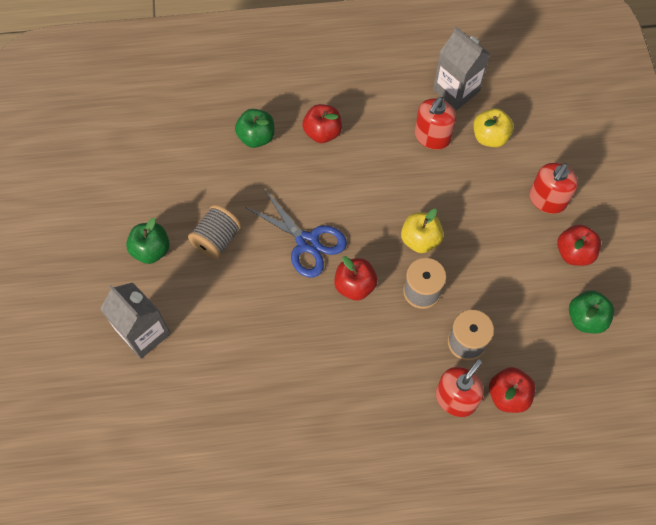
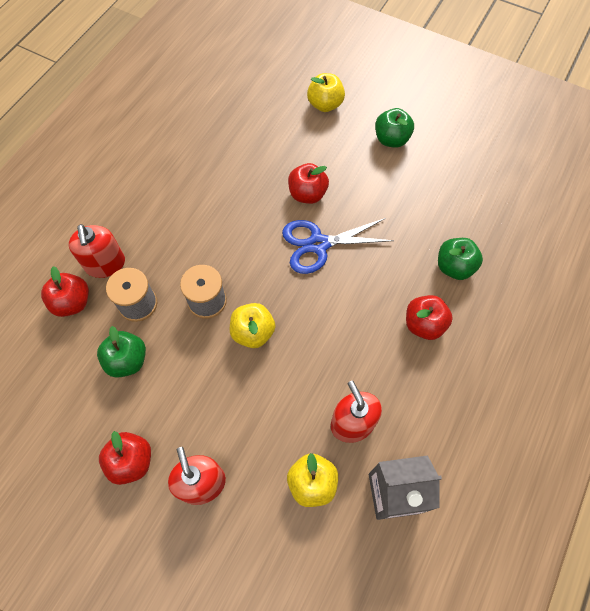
camera: 125 degrees right, 0 degrees up
grey carton [100,283,171,359] -> yellow apple [307,73,345,112]
grey spool [188,205,242,259] -> none
red apple [334,256,378,301] -> red apple moved to [288,163,329,204]
green apple [569,290,615,334] -> green apple moved to [97,326,146,378]

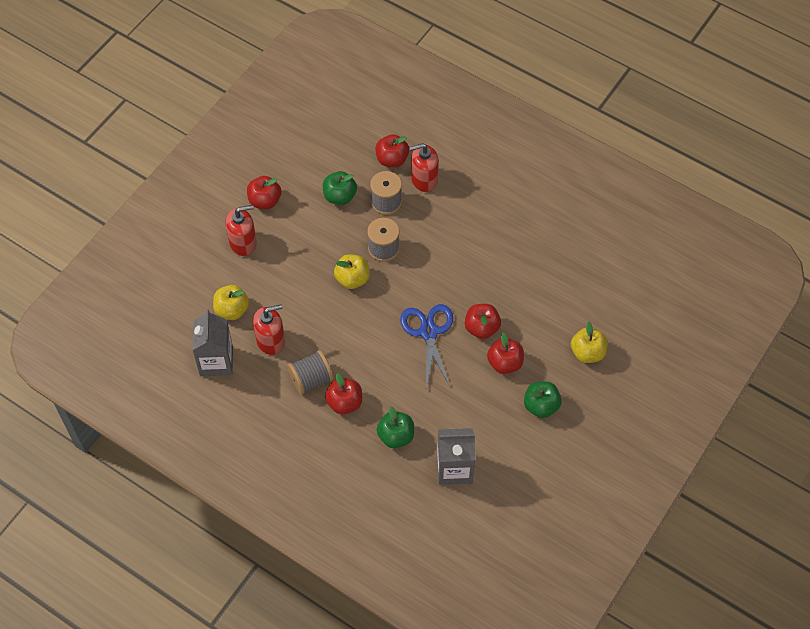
camera: 95 degrees right, 5 degrees down
none -> grey spool [287,351,333,395]
none -> grey carton [437,428,475,485]
none -> red apple [487,333,524,374]

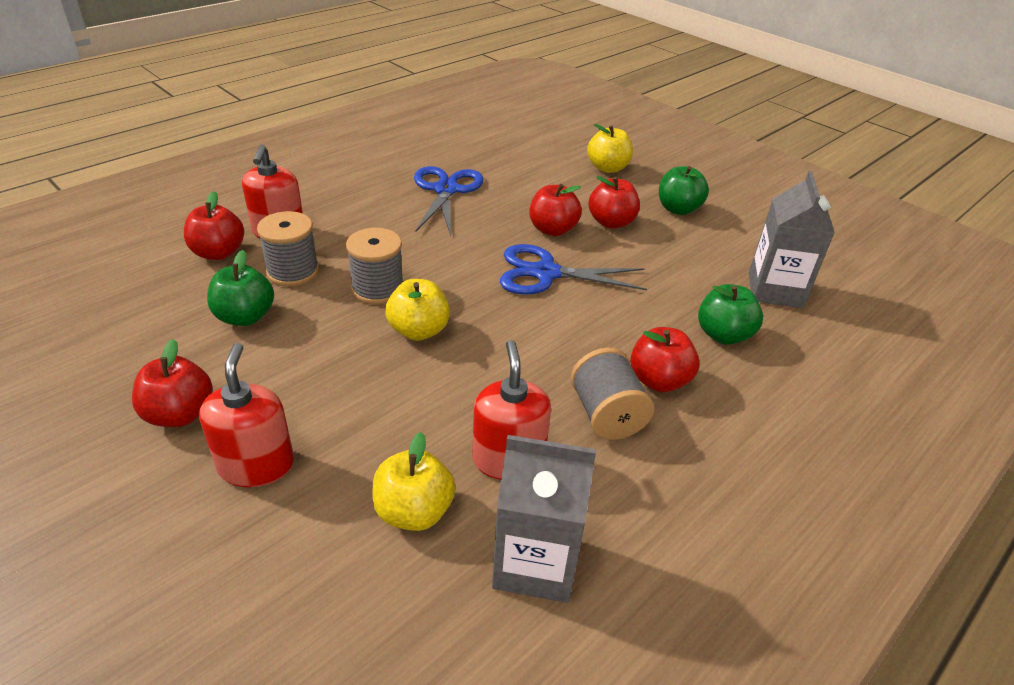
camera: 80 degrees left, 20 degrees down
none -> blue scissors [414,166,484,235]

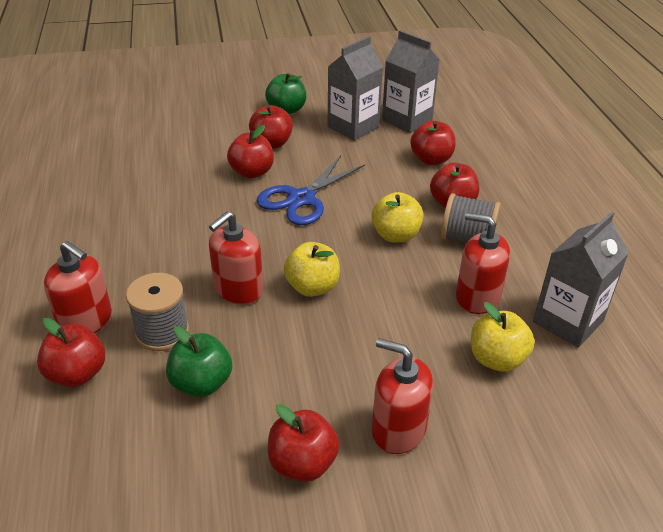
camera: 55 degrees left, 0 degrees up
grey spool [346,228,403,305] -> red soap dispenser [209,211,263,305]
blue scissors [414,166,484,235] -> none
yellow apple [587,124,633,173] -> yellow apple moved to [372,192,424,243]
green apple [698,284,763,345] -> red apple [410,121,456,165]
none -> grey carton [328,36,383,141]

